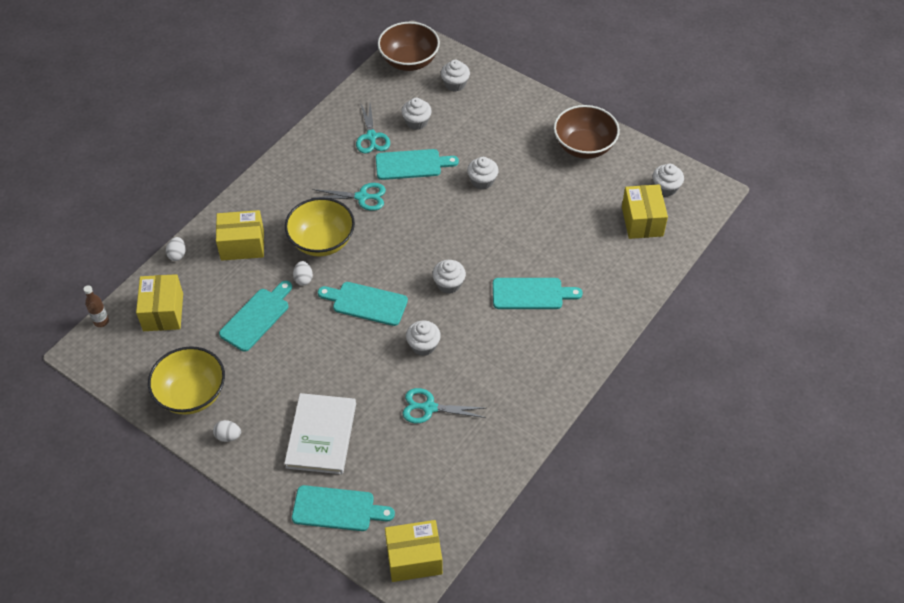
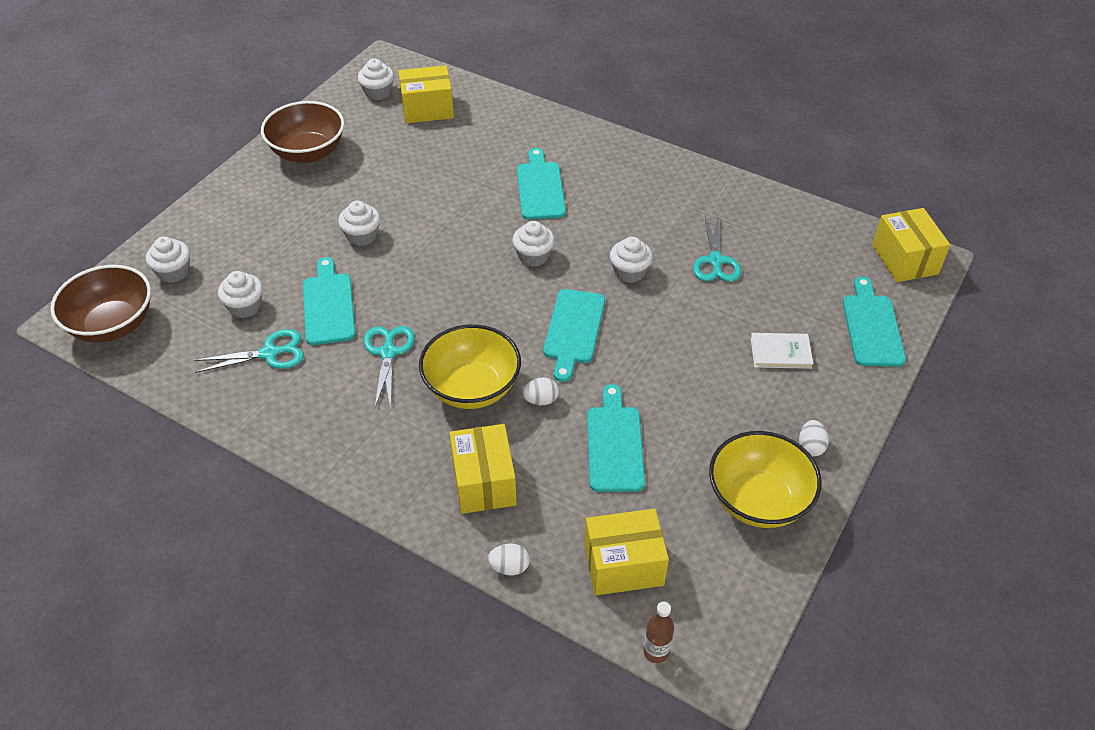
camera: 95 degrees left, 5 degrees down
turquoise cutting board [219,281,292,352] -> turquoise cutting board turned 60 degrees clockwise [587,384,645,492]
white book [284,393,356,474] -> white book [750,333,813,369], size x0.56

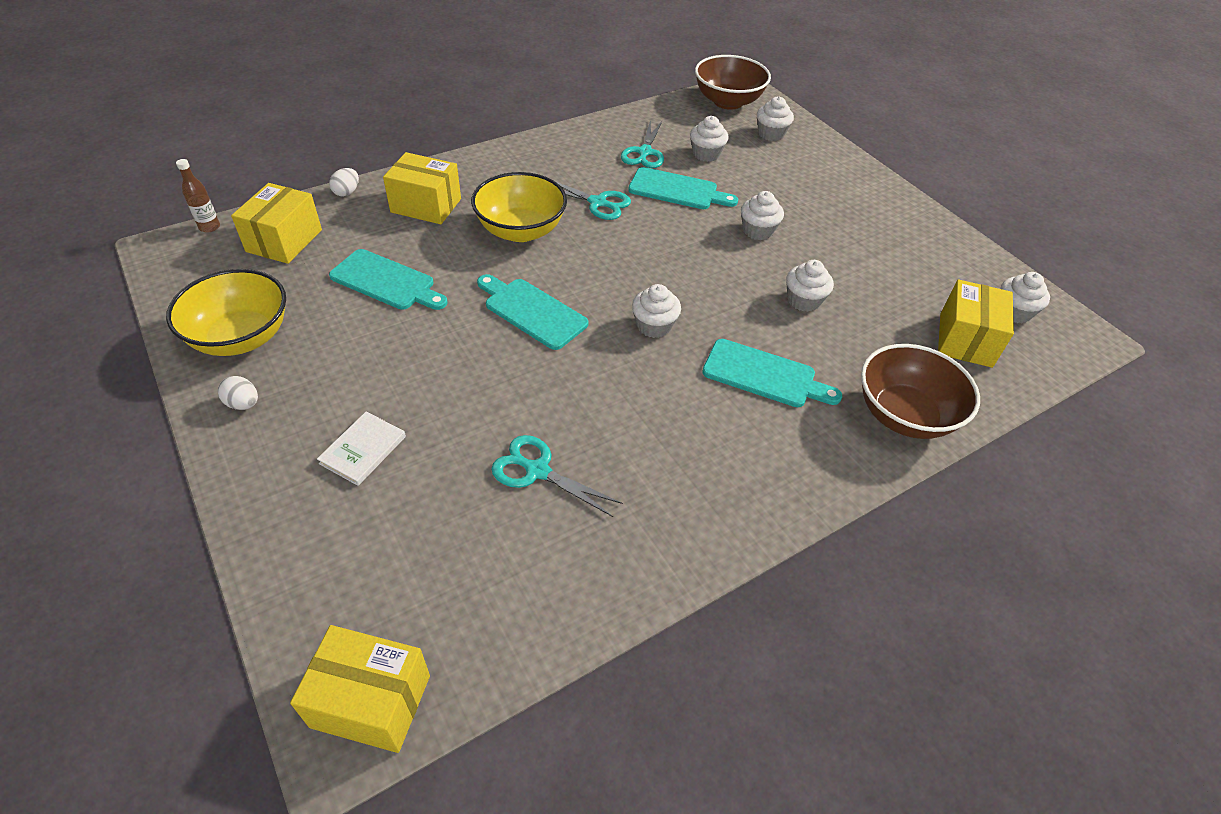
camera: 115 degrees right, 0 degrees up
brown bowl [261,101,344,163] -> brown bowl moved to [861,344,980,439]
white egg [522,377,559,405] -> none
white cupcake [610,237,653,283] -> white cupcake moved to [786,260,834,312]
turquoise cutting board [843,276,906,367] -> none

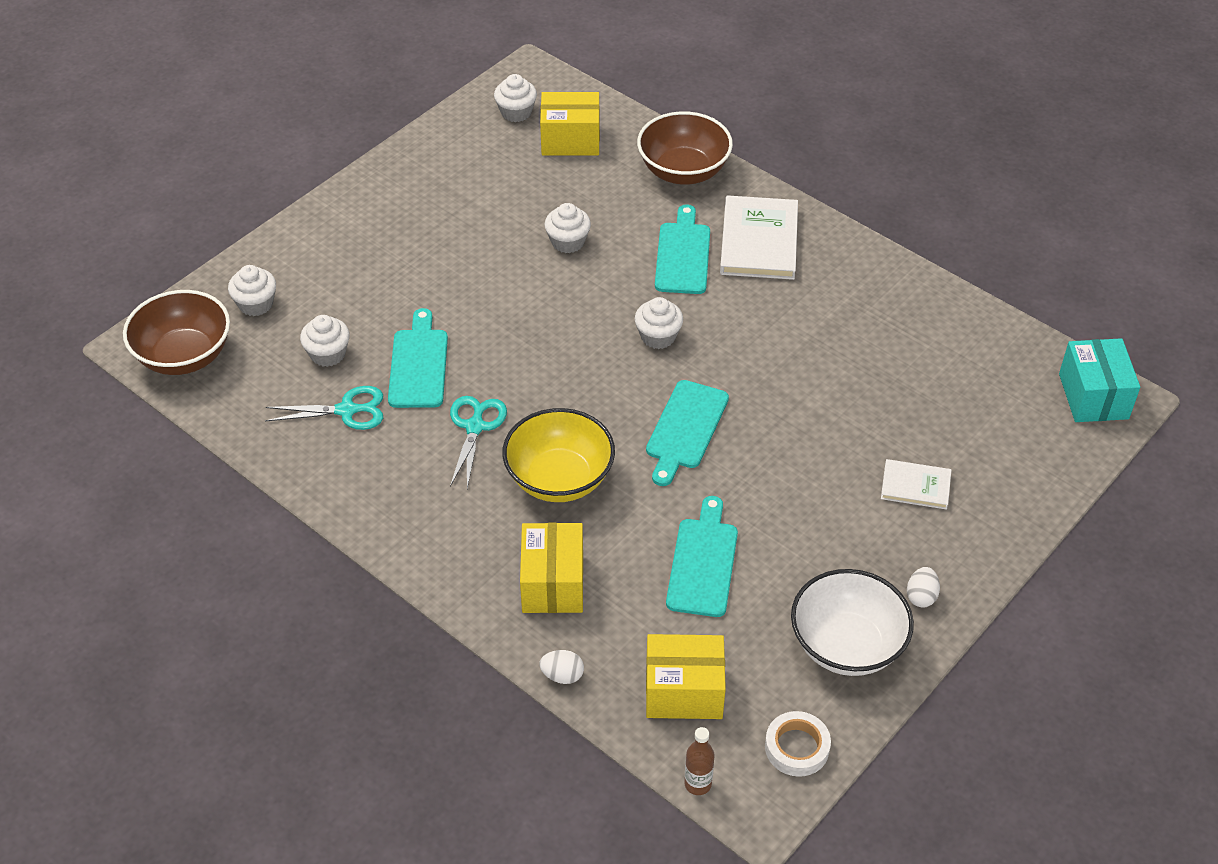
camera: 105 degrees left, 0 degrees up
yellow bowl [166,269,286,356] -> white bowl [791,569,914,676]
yellow box [290,625,430,753] -> turquoise box [1059,338,1140,422]
turquoise scissors [491,435,623,517] -> none
white cupcake [741,191,784,240] -> none
none -> white book [720,195,798,280]
none -> white tape [765,711,831,777]

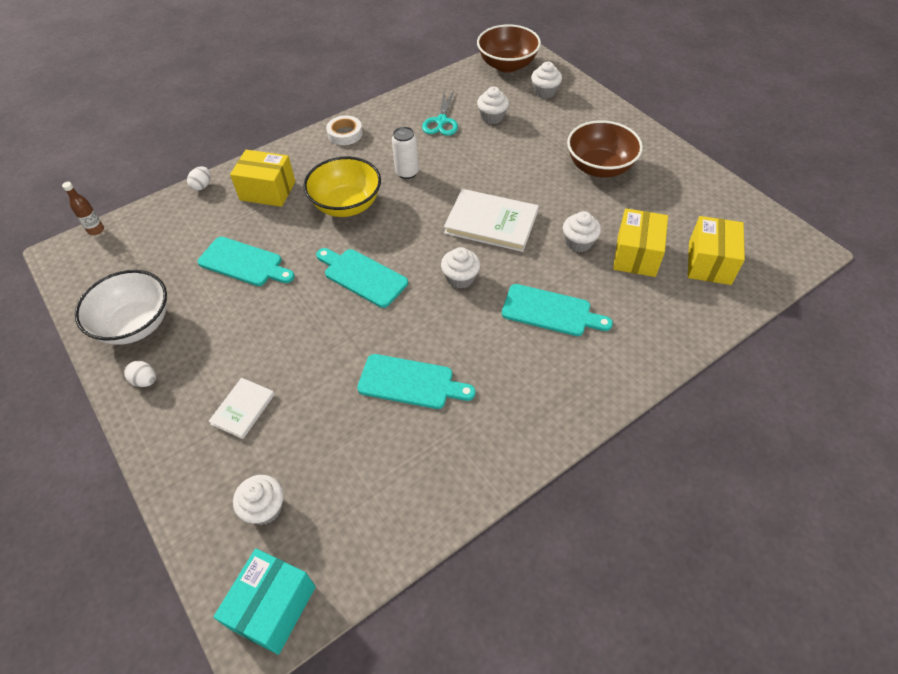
camera: 105 degrees right, 5 degrees up
turquoise cutting board [388,308,448,408] -> turquoise cutting board moved to [357,354,475,409]
turquoise scissors [450,396,507,489] -> white can [392,127,419,179]
white cupcake [494,74,537,122] -> white cupcake moved to [233,475,283,525]
brown bowl [637,111,733,185] -> brown bowl moved to [567,120,643,178]
yellow box [646,634,726,719] -> yellow box moved to [613,209,668,277]
white book [720,195,798,280] -> white book moved to [444,189,538,252]
white tape [765,711,831,777] -> white tape moved to [326,115,363,145]
turquoise box [1059,338,1140,422] -> turquoise box turned 75 degrees counterclockwise [213,548,316,655]

